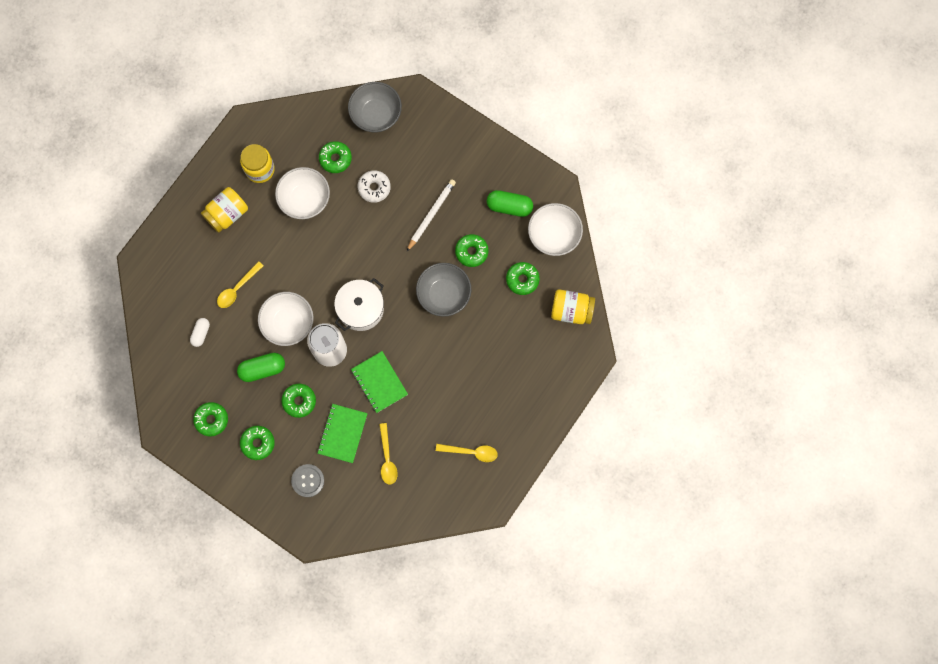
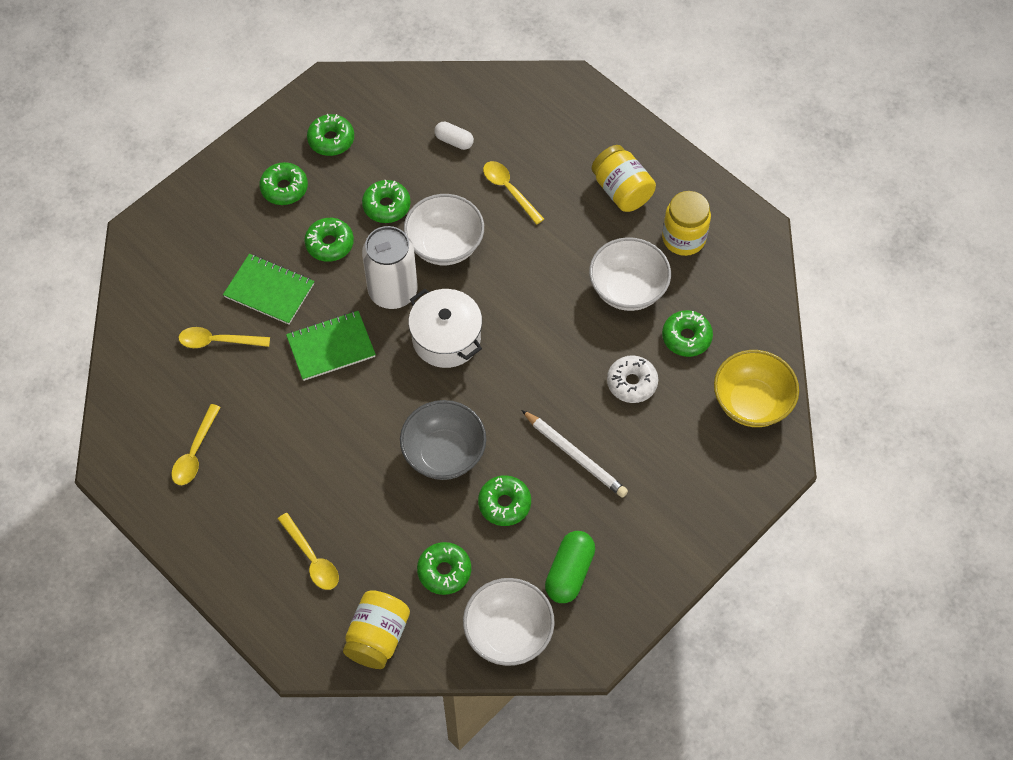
camera: 100 degrees right, 15 degrees down
green capsule [237,353,285,382] -> green donut [362,180,411,223]
grey button [291,464,324,497] -> none
grey bowl [348,82,402,132] -> yellow bowl [714,350,799,427]
none -> yellow spoon [278,513,339,590]

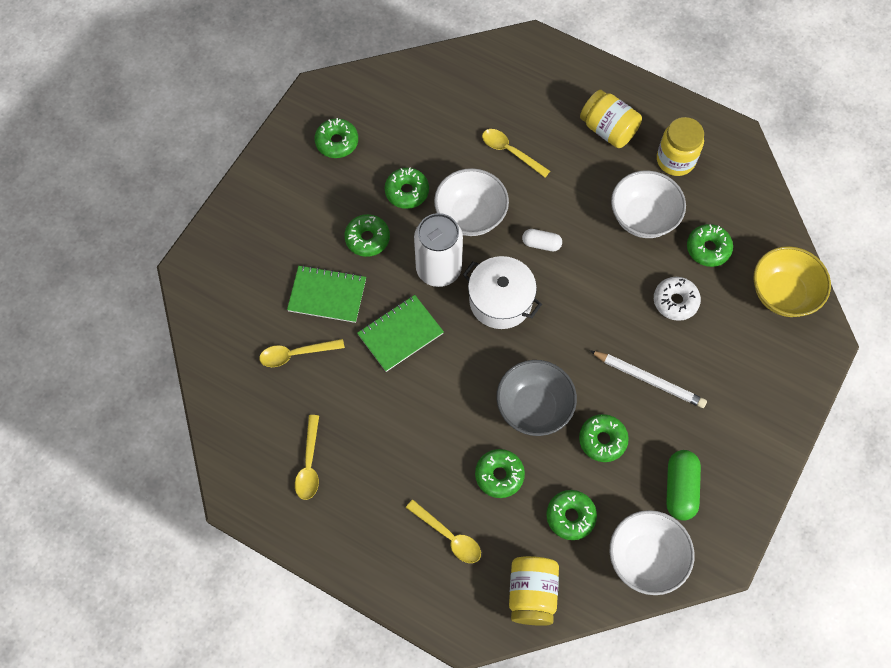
camera: 15 degrees left, 5 degrees up
green donut [259,162,308,205] -> green donut moved to [475,449,525,498]
white capsule [434,122,474,150] -> white capsule moved to [522,229,562,251]

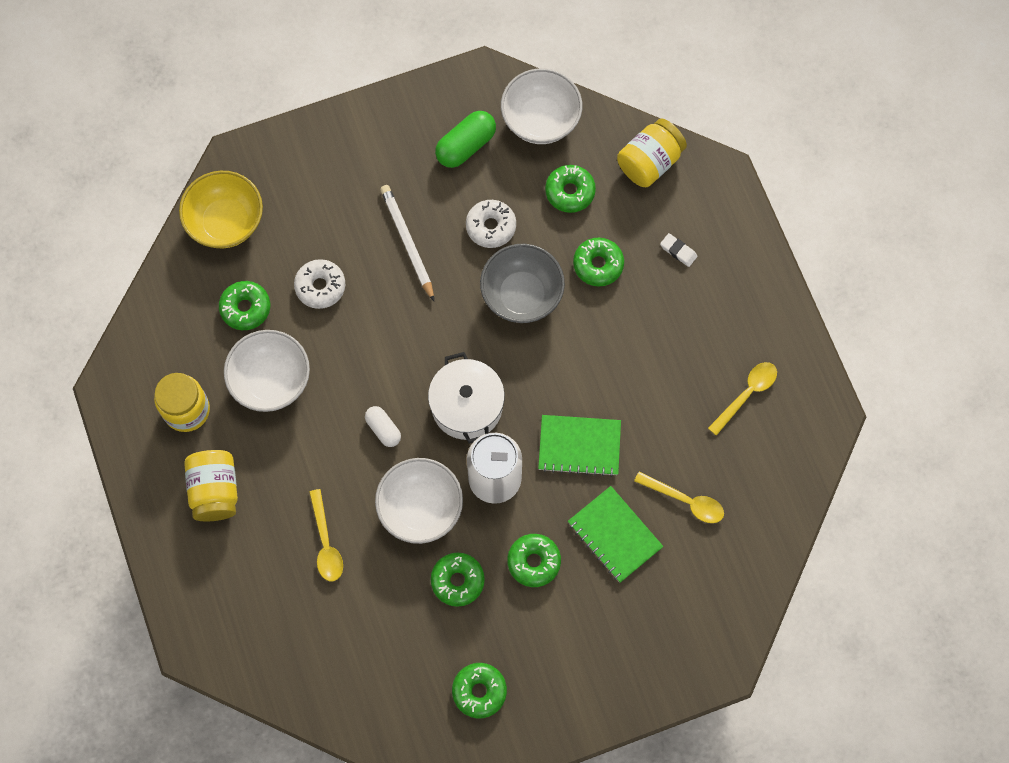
camera: 140 degrees left, 5 degrees up
yellow spoon [406,499,481,563] -> white eraser [660,233,697,267]
green donut [579,414,629,462] -> white donut [466,200,516,248]

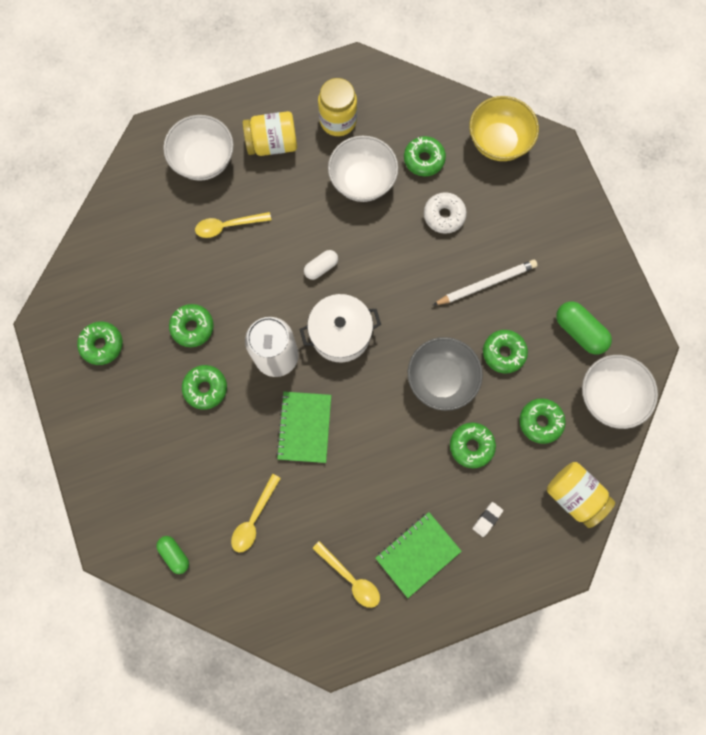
camera: 90 degrees right, 5 degrees up
white bowl [375,458,463,544] -> white bowl moved to [163,115,234,181]
white donut [466,200,516,248] -> green donut [483,330,528,374]
green notebook [568,486,664,583] -> green notebook moved to [375,512,462,598]
none -> green capsule [156,536,189,574]

